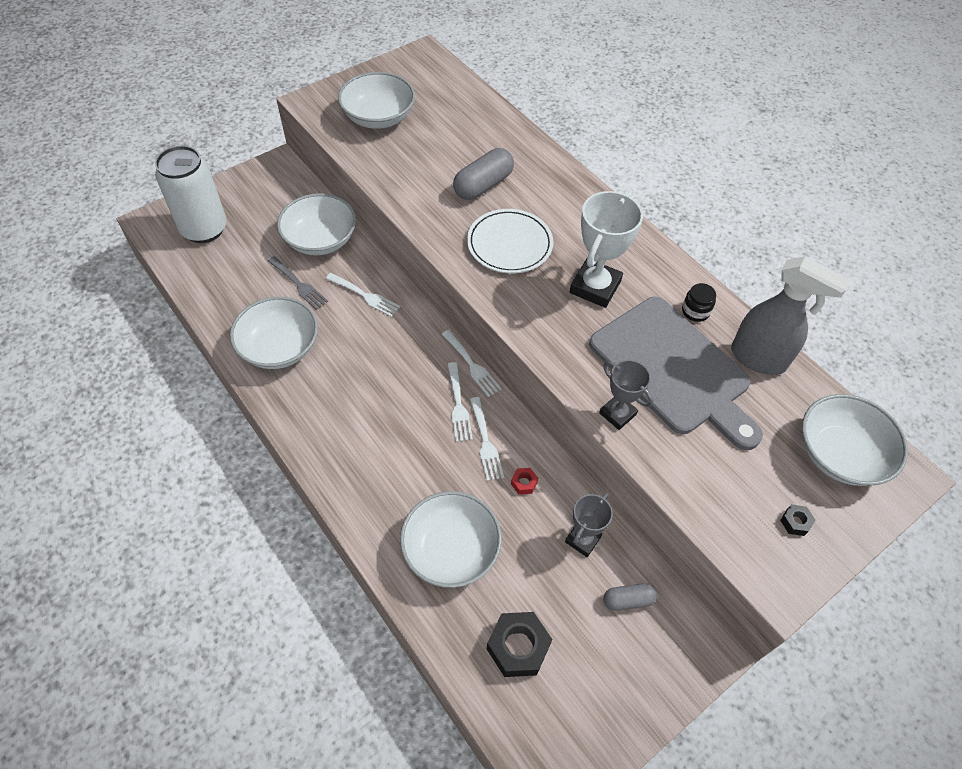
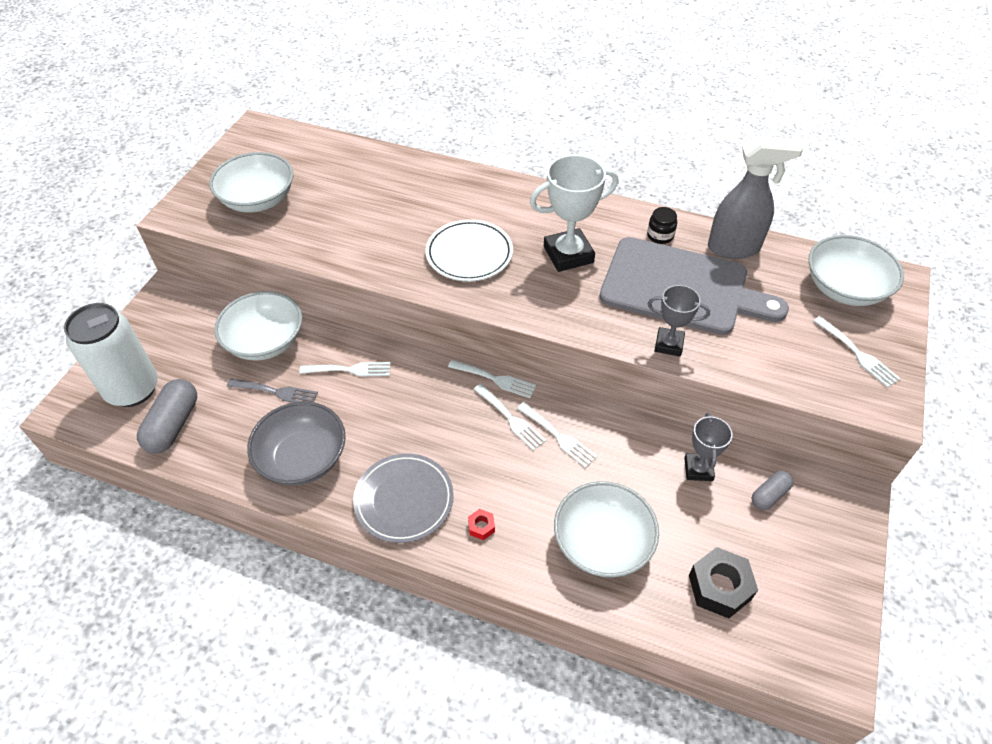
camera: 30 degrees left, 5 degrees down
white bowl [230,297,318,369] -> grey bowl [247,402,346,486]
grey capsule [453,148,514,200] -> grey capsule moved to [137,379,197,454]
red nut [511,468,538,494] -> red nut moved to [468,509,495,540]
white trophy [570,191,643,308] -> white trophy turned 75 degrees clockwise [530,155,619,272]
black nut [780,504,815,536] -> white fork [814,316,901,388]
none -> grey plate [353,453,454,543]

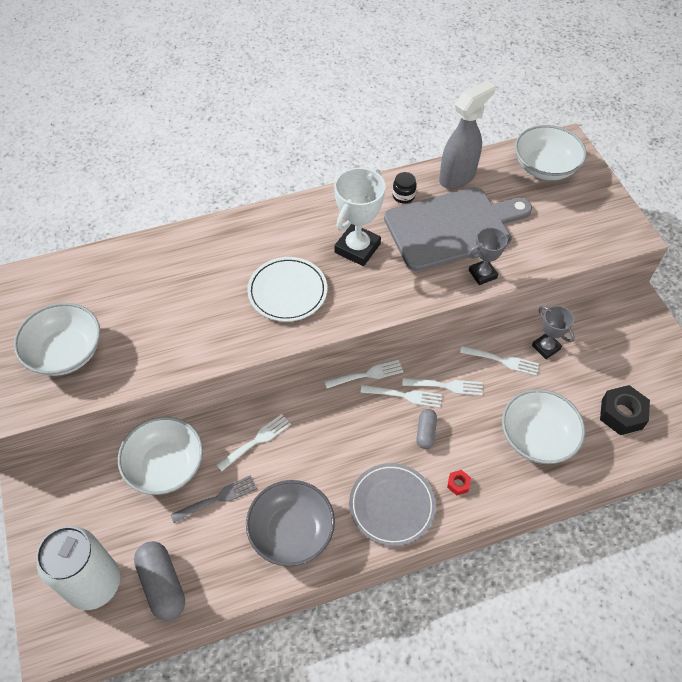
camera: 40 degrees left, 5 degrees up
grey capsule [751,471,793,510] -> grey capsule moved to [416,409,437,449]
white fork [814,316,901,388] -> white fork moved to [460,346,539,376]

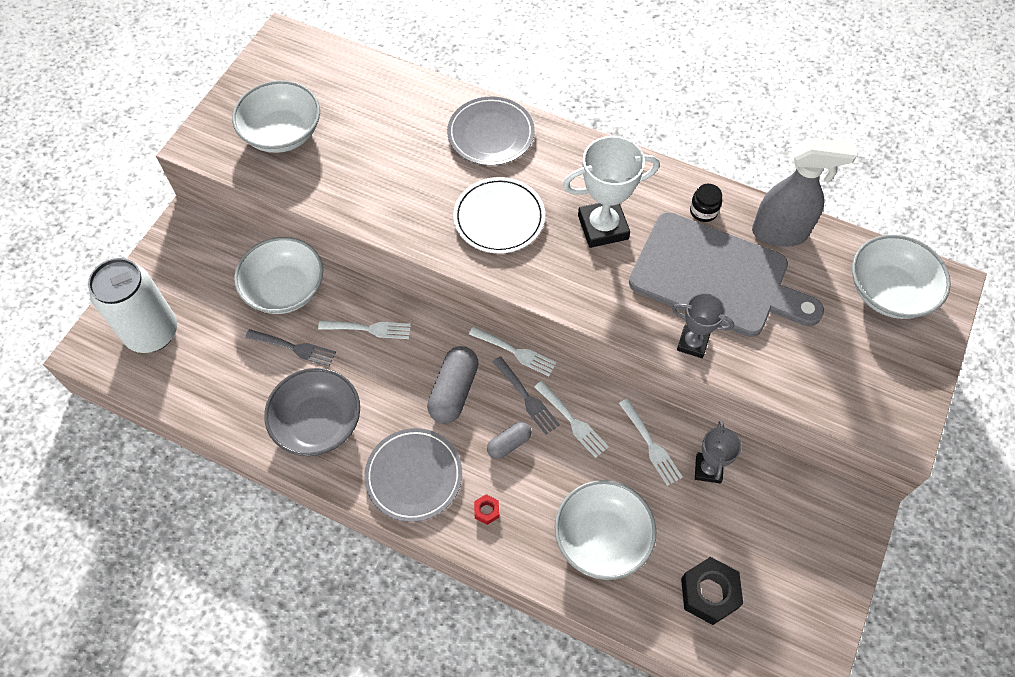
camera: 45 degrees right, 5 degrees up
grey capsule [134,541,185,621] -> grey capsule moved to [427,346,479,423]
white fork [361,385,442,408] -> grey fork [493,356,560,435]
none -> grey plate [447,97,535,166]

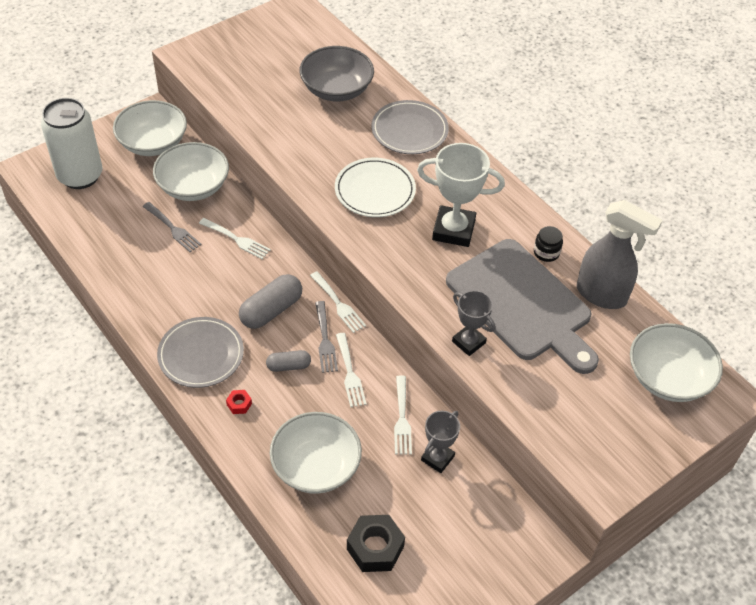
camera: 25 degrees right, 10 degrees down
white bowl [232,81,320,153] -> white bowl moved to [113,100,187,156]
grey bowl [264,368,360,456] -> grey bowl moved to [300,46,374,101]

